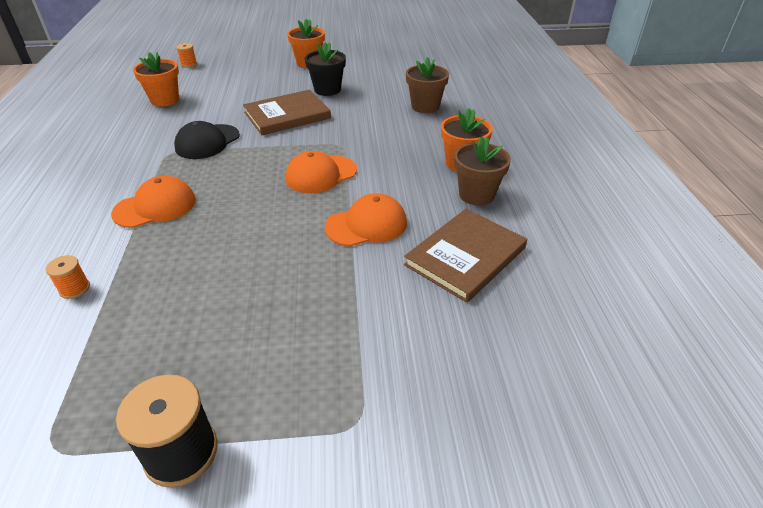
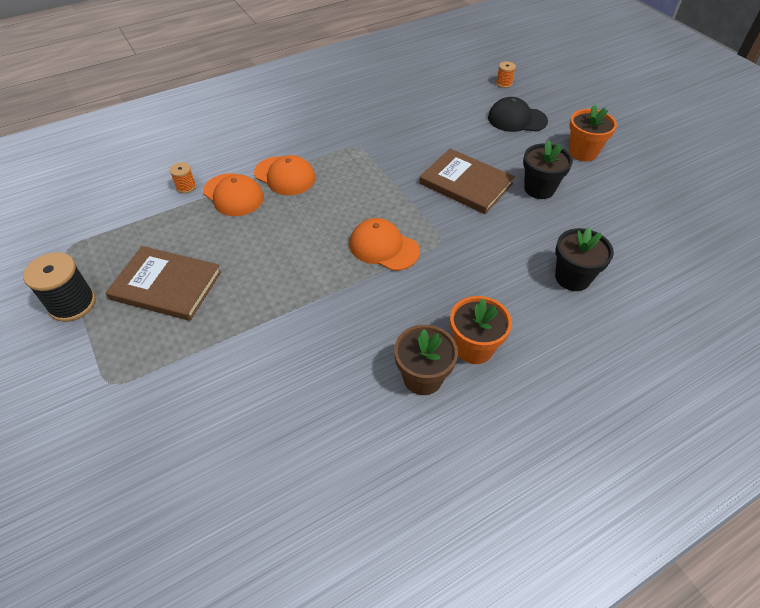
camera: 65 degrees right, 10 degrees up
orange flower pot [133,52,179,107] -> none
black cap [174,121,240,159] -> black cap moved to [488,97,548,132]
orange cap [325,193,407,247] -> orange cap moved to [203,173,264,216]
brown book [404,209,527,303] -> brown book moved to [105,246,222,321]
brown flower pot [406,57,449,113] -> black flower pot [555,227,614,291]

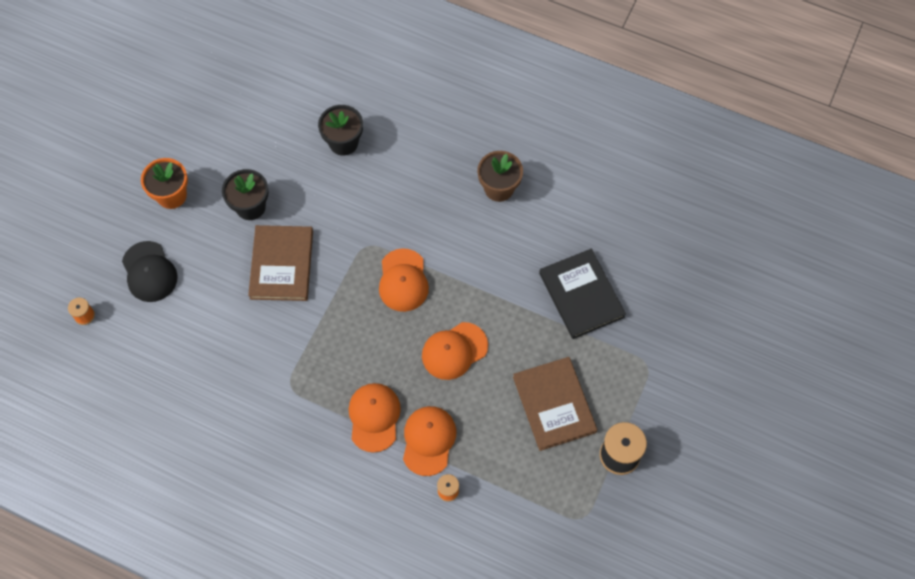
camera: 125 degrees left, 15 degrees up
orange flower pot [450,296,512,364] -> none
none -> orange cap [422,322,488,380]
none -> black book [539,249,626,339]

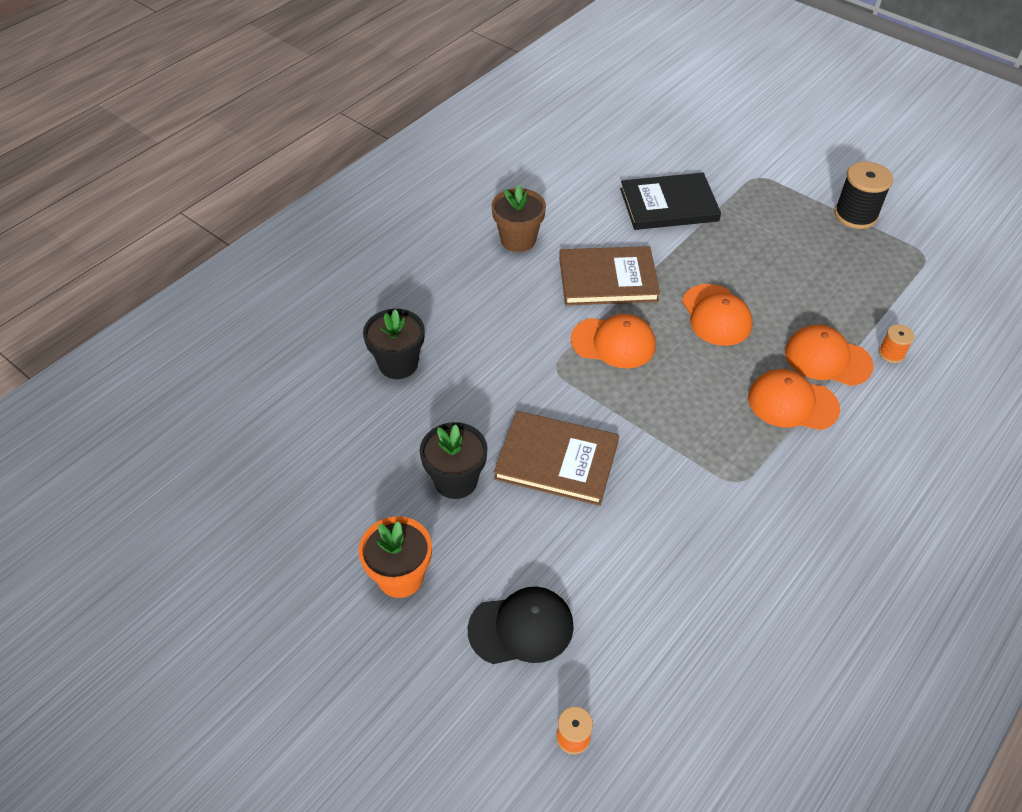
camera: 75 degrees left, 15 degrees down
brown book [513,357,597,451] -> brown book moved to [559,246,660,305]

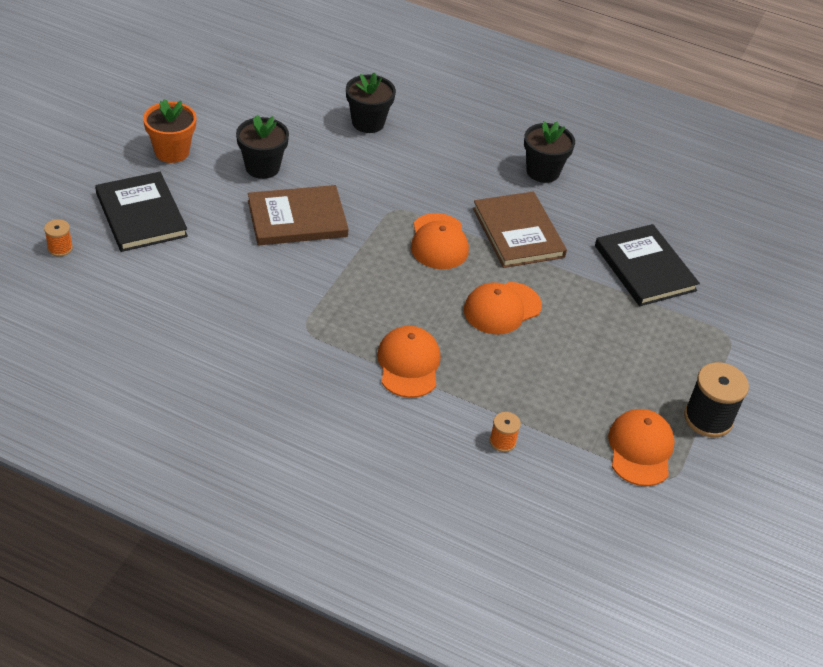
camera: 70 degrees right, 5 degrees down
black cap [468,587,574,664] -> black book [95,172,188,252]
brown flower pot [491,185,546,252] -> black flower pot [524,121,575,183]
brown book [494,411,619,506] -> brown book turned 75 degrees clockwise [248,185,349,245]
orange cap [785,325,874,386] -> orange cap moved to [608,409,675,486]

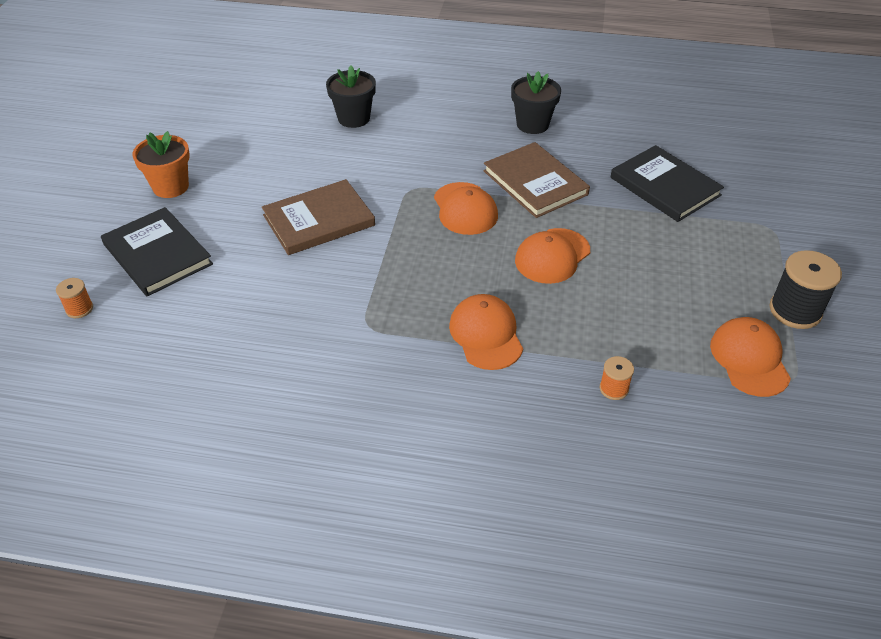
camera: 10 degrees left, 0 degrees up
black flower pot [236,115,289,179] -> none

